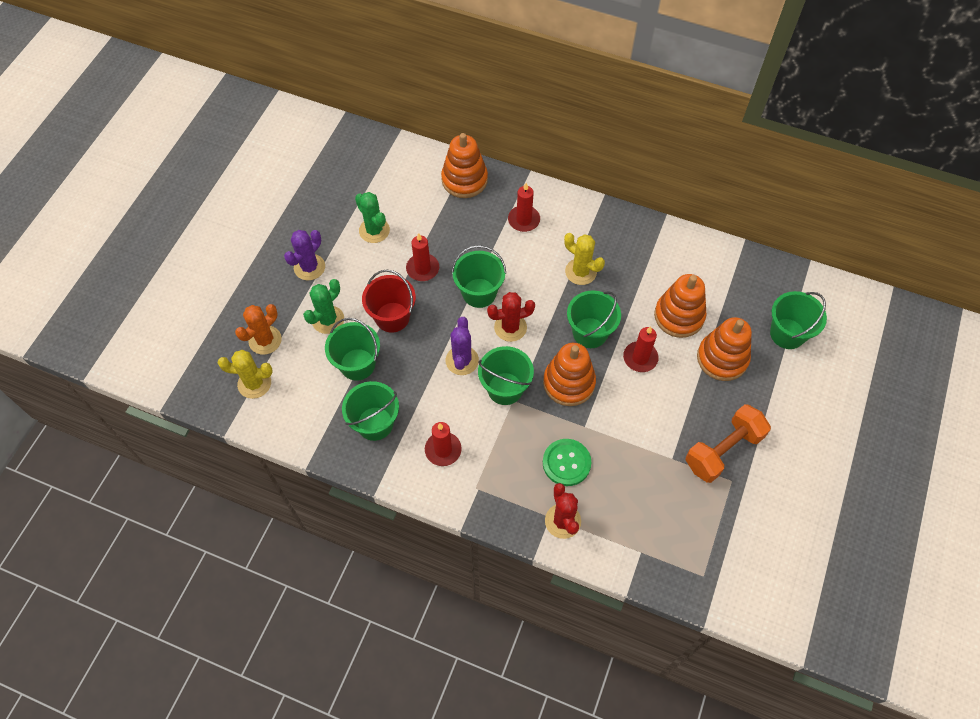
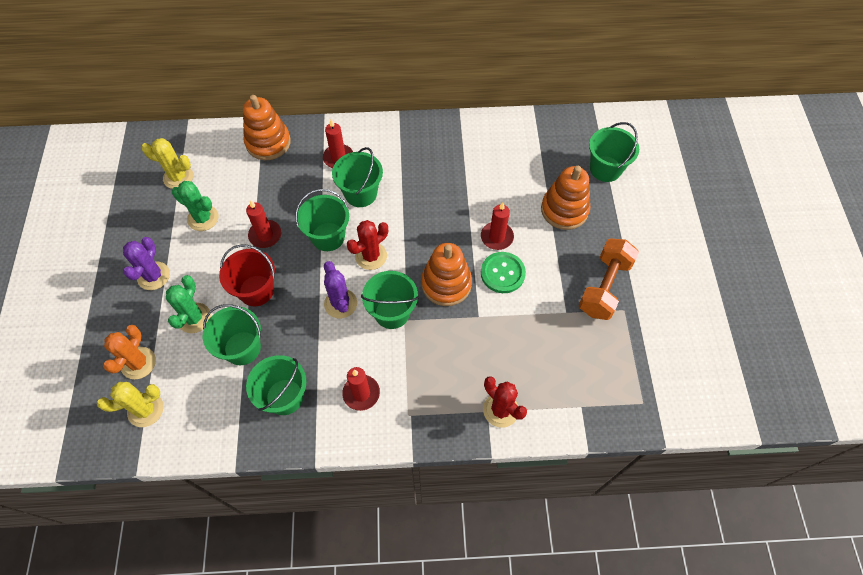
camera: 25 degrees left, 0 degrees up
green button [543,439,591,486] -> green button moved to [481,252,526,293]
yellow cactus [564,233,605,285] -> yellow cactus moved to [141,138,193,189]
green bucket [567,290,621,348] -> green bucket moved to [332,147,383,207]
orange stacking toy [654,274,707,338] -> none

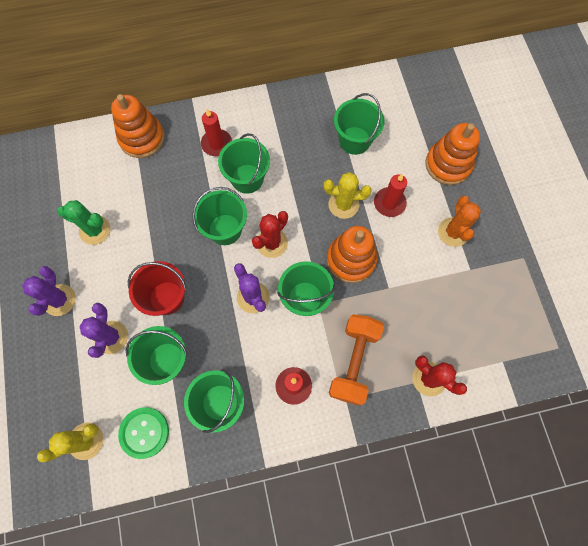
camera: 10 degrees left, 10 degrees up
orange cactus [103,325,156,379] -> orange cactus moved to [438,196,481,247]
yellow cactus [141,138,193,189] -> yellow cactus moved to [324,172,371,219]
green cactus [166,275,211,333] -> purple cactus [79,303,128,358]
red candle [246,200,281,248] -> none
green button [481,252,526,293] -> green button moved to [118,408,169,459]
orange dumbbell [578,238,639,320] -> orange dumbbell moved to [329,314,384,406]
green bucket [589,122,639,182] -> green bucket moved to [334,93,384,155]

